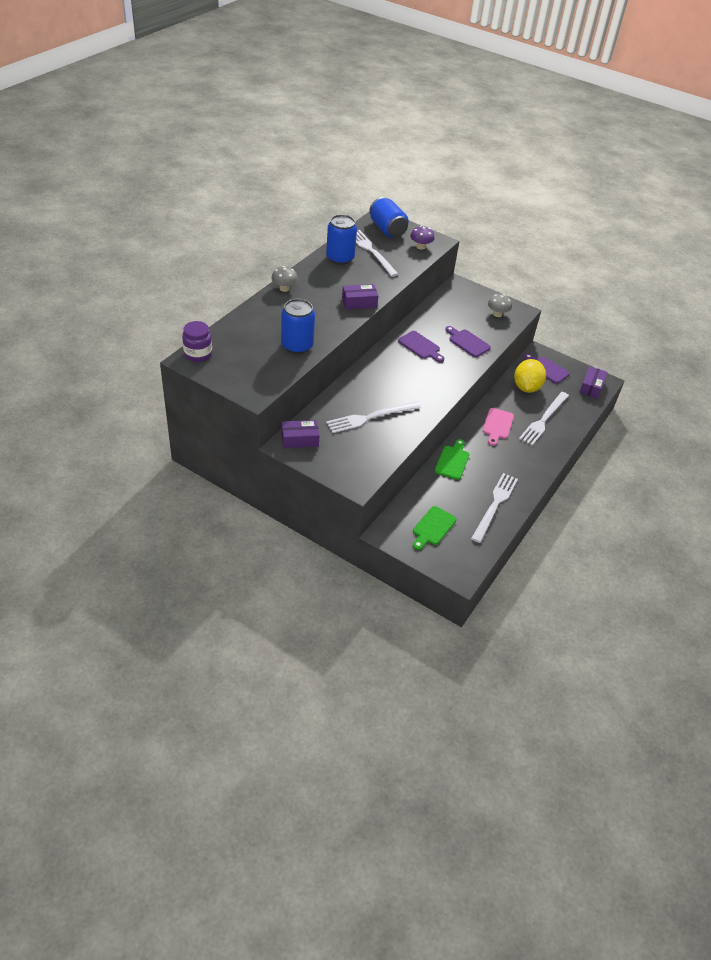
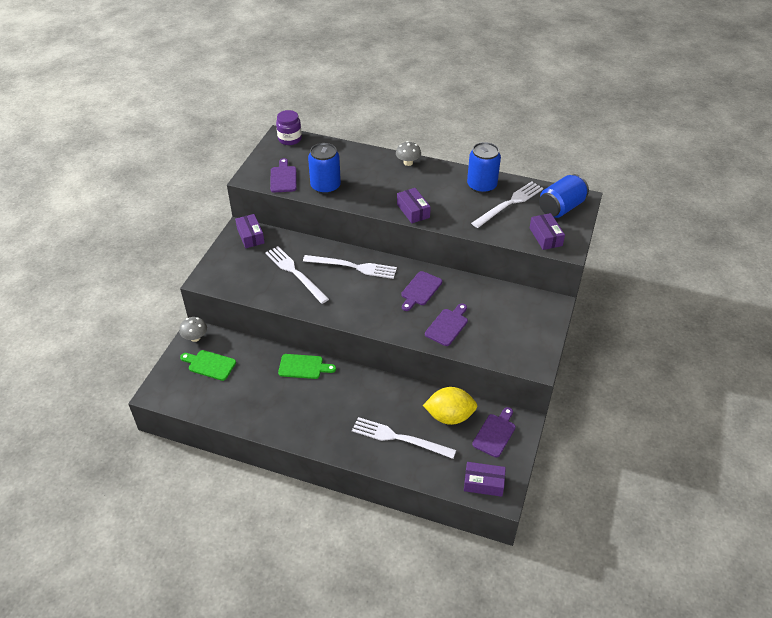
camera: 80 degrees right, 0 degrees up
purple mushroom [410,226,435,250] -> purple box [530,213,565,250]
white fork [471,473,518,543] -> white fork moved to [303,255,397,279]
pink cutting board [483,408,514,446] -> none
grey mushroom [488,294,512,317] -> grey mushroom moved to [179,317,207,342]
none -> purple cutting board [270,158,297,192]

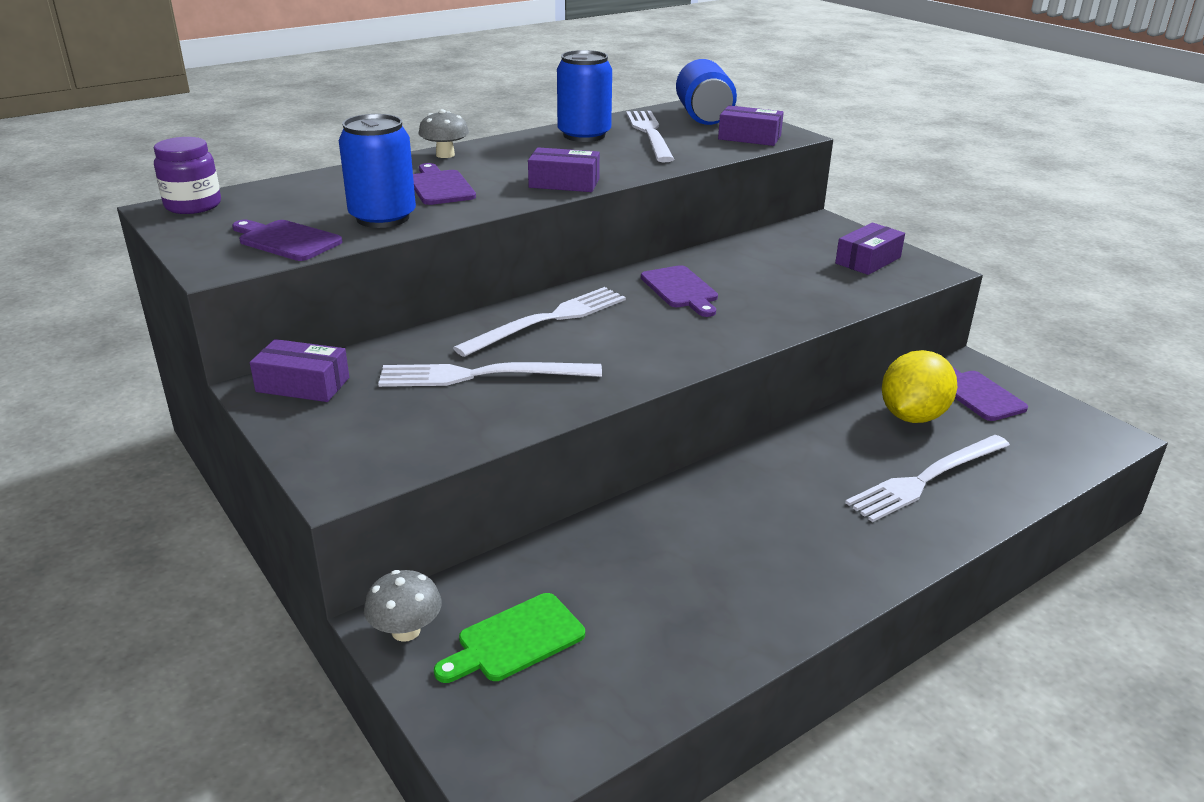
camera: 55 degrees left, 15 degrees down
green cutting board [278,354,336,379] -> none
purple cutting board [425,303,468,346] -> purple cutting board moved to [413,163,476,205]
purple box [464,462,506,497] -> purple box moved to [835,223,905,275]

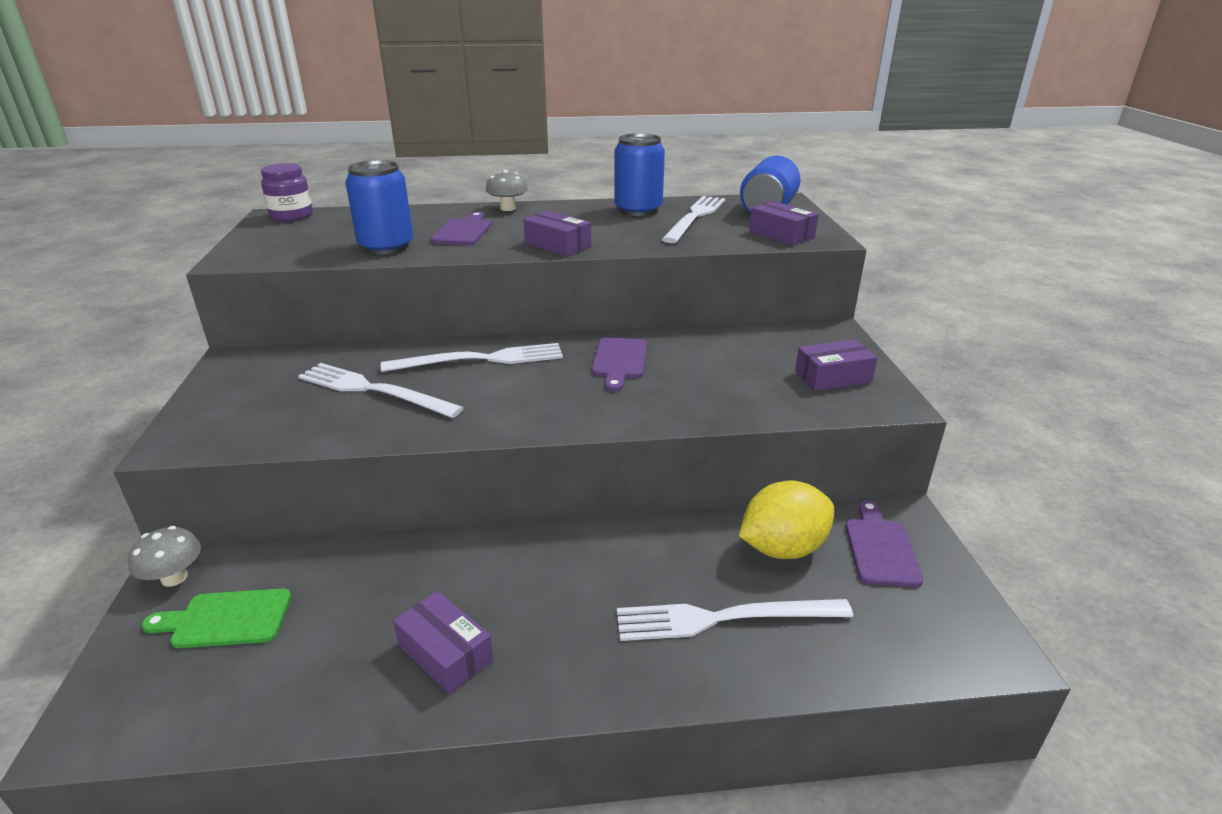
camera: 30 degrees right, 0 degrees up
purple cutting board [232,220,342,261] -> none
purple box [250,339,349,402] -> purple box moved to [393,591,494,694]

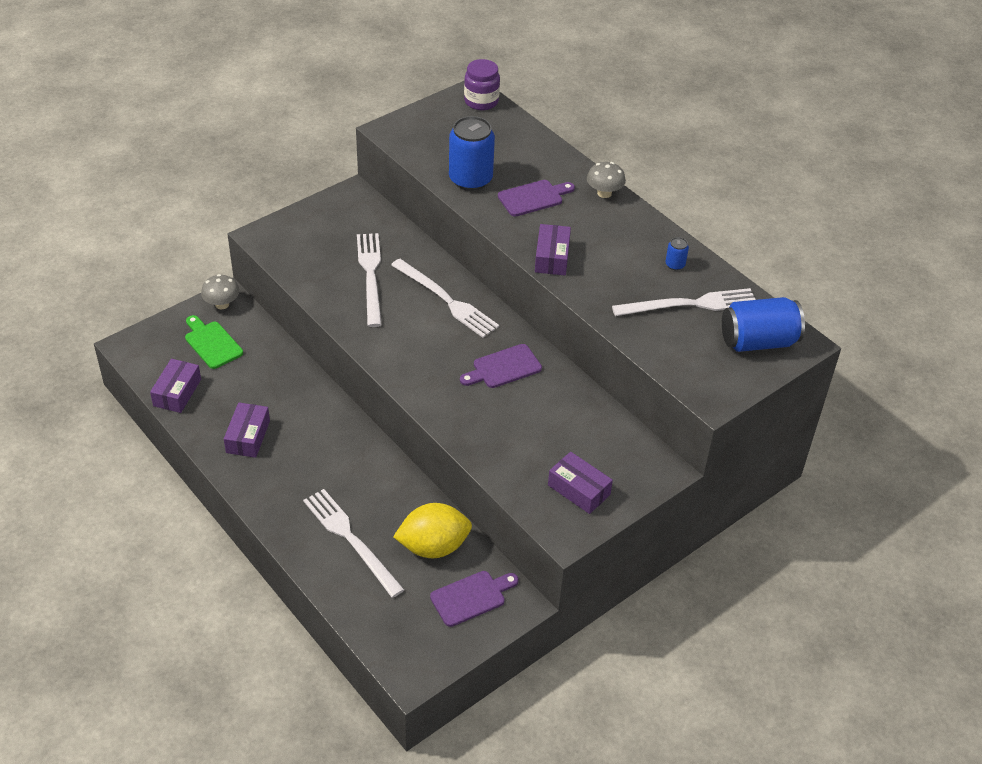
camera: 55 degrees right, 15 degrees up
blue can [614,133,665,216] -> blue can [666,237,689,270], size x0.43
yellow lemon [739,480,834,559] -> yellow lemon turned 45 degrees counterclockwise [393,503,472,558]
purple box [749,201,818,246] -> purple box moved to [150,359,201,413]

